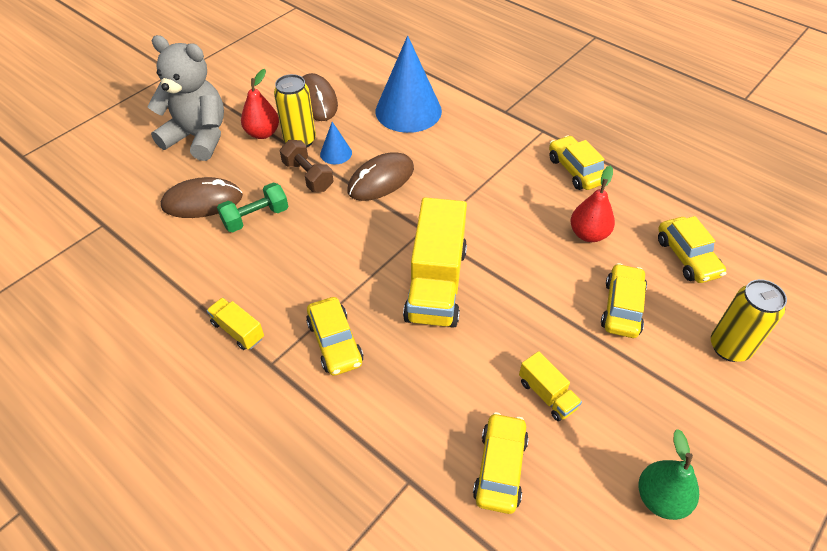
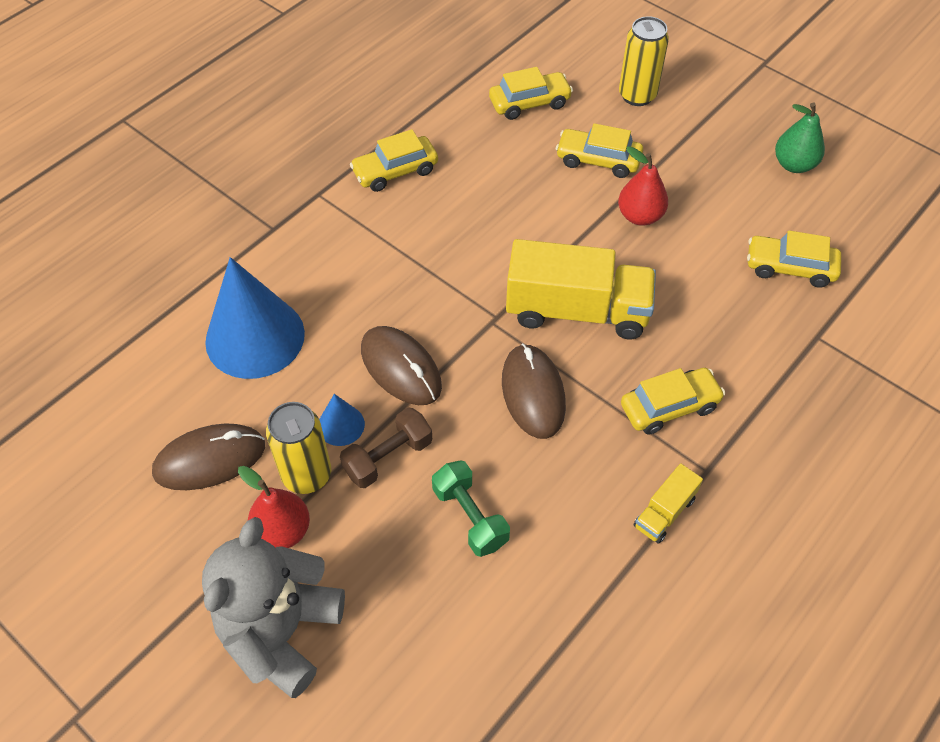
camera: 90 degrees left, 5 degrees up
brown mouse [161,177,243,218] -> brown mouse moved to [502,343,566,439]
yellow truck [519,351,582,421] -> none
red pear [570,166,615,242] -> red pear moved to [618,146,668,226]

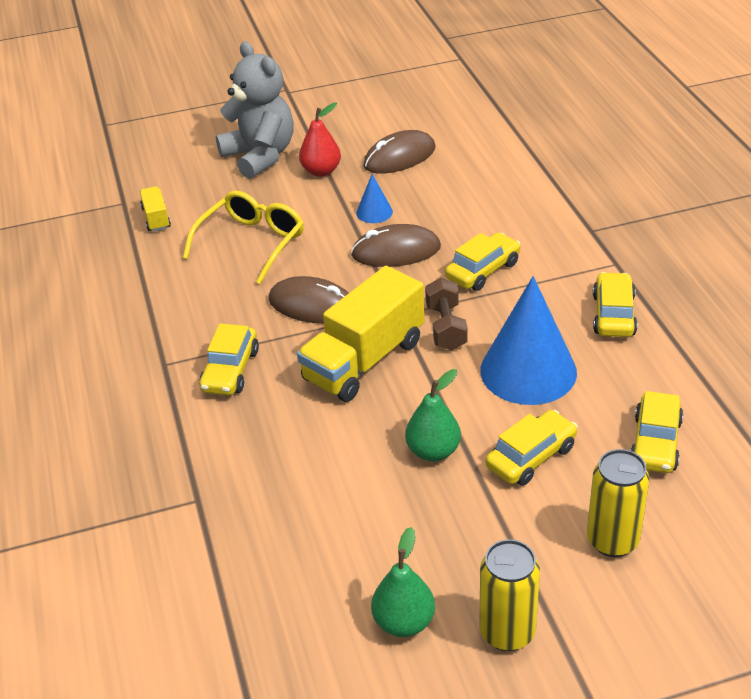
camera: 125 degrees right, 15 degrees down
brown mouse [152,423,265,490] -> brown mouse turned 45 degrees clockwise [363,130,435,174]
blue cone [205,257,305,379] -> blue cone moved to [480,276,577,405]
yellow can [266,402,331,494] -> yellow can moved to [479,539,540,651]
brown dumbbell [340,408,432,488] -> brown dumbbell moved to [425,278,468,350]
green dumbbell [432,460,510,557] -> yellow glasses [183,191,304,284]
red pear [618,146,668,226] -> green pear [405,369,461,461]
yellow truck [634,463,703,544] -> yellow truck moved to [140,186,171,232]
yellow car [747,230,841,288] -> yellow car moved to [445,232,521,291]

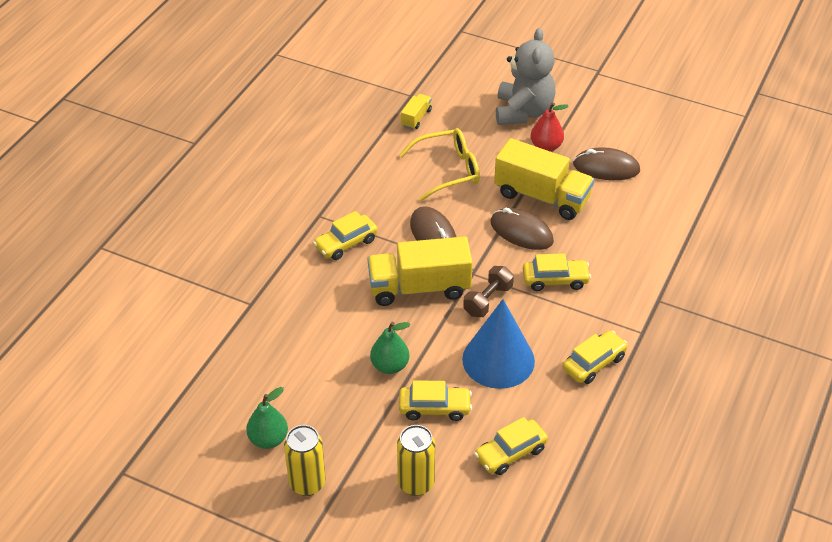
camera: 40 degrees right, 5 degrees up
blue cone [356,174,393,223] -> yellow truck [494,138,594,220]

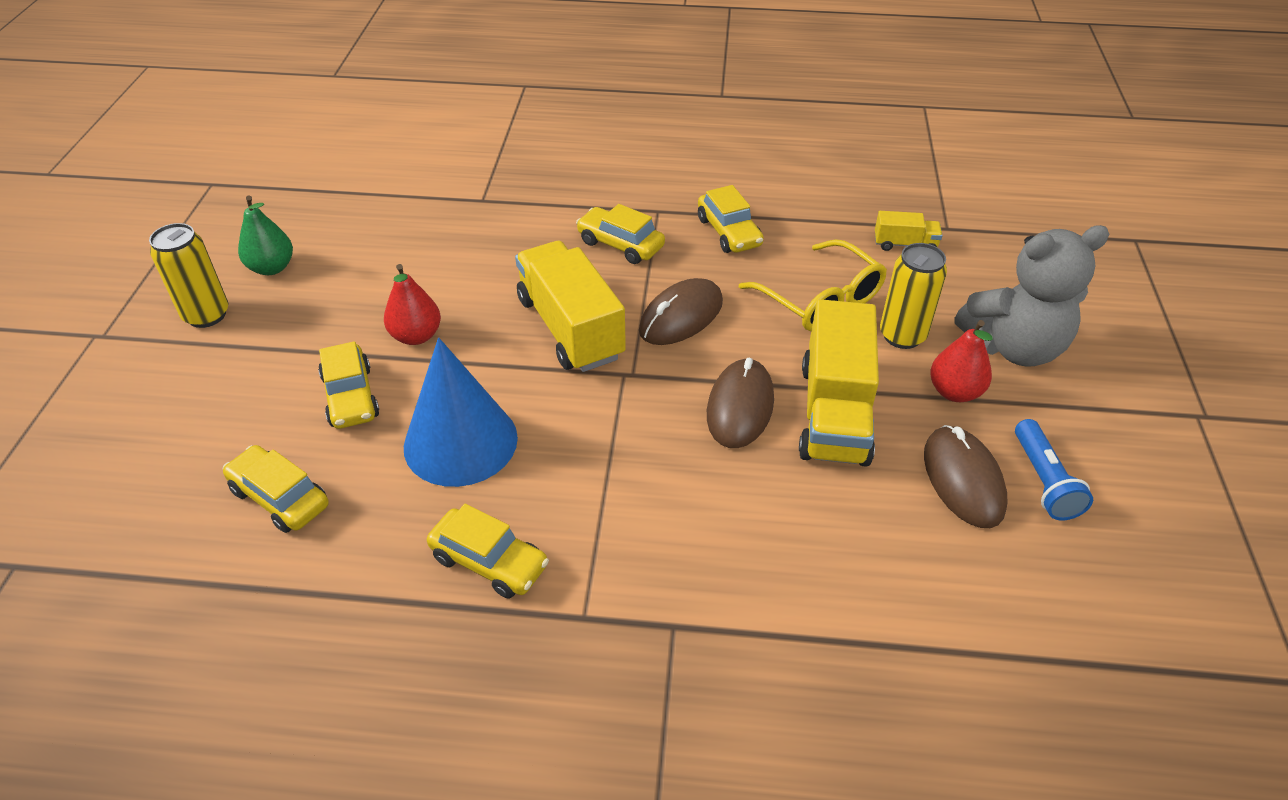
camera: 70 degrees right, 0 degrees up
green pear [370,322,411,374] -> red pear [384,264,441,345]
yellow can [397,425,435,496] -> yellow can moved to [880,243,947,349]
brown dumbbell [463,266,514,317] -> none
yellow car [523,254,591,291] -> yellow car moved to [698,185,764,253]
none -> blue flashlight [1015,419,1093,520]

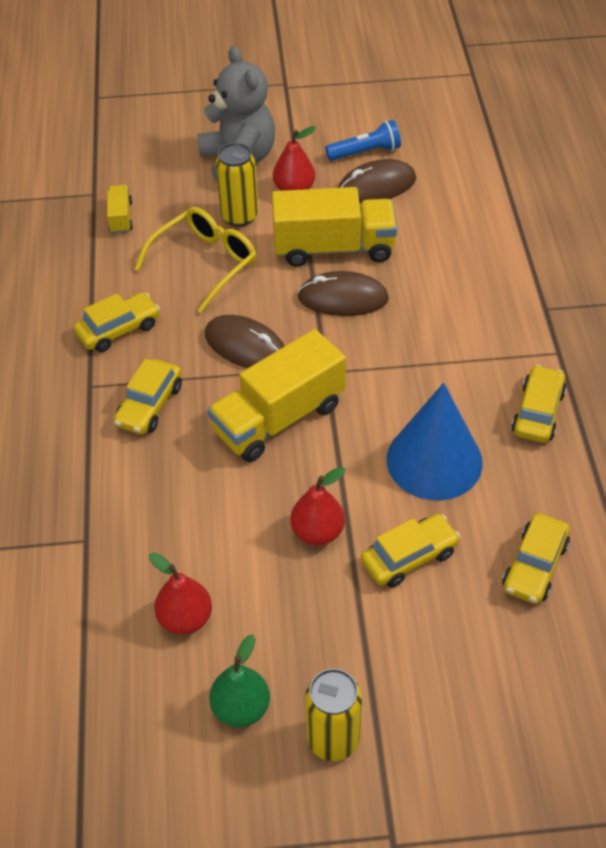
camera: 100 degrees left, 5 degrees up
none -> red pear [149,553,212,635]

